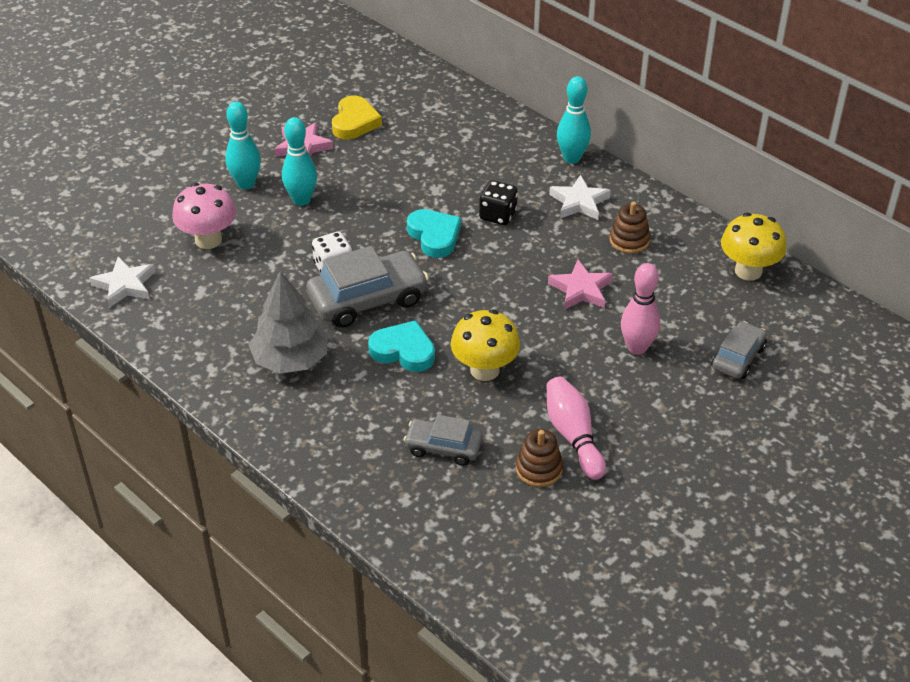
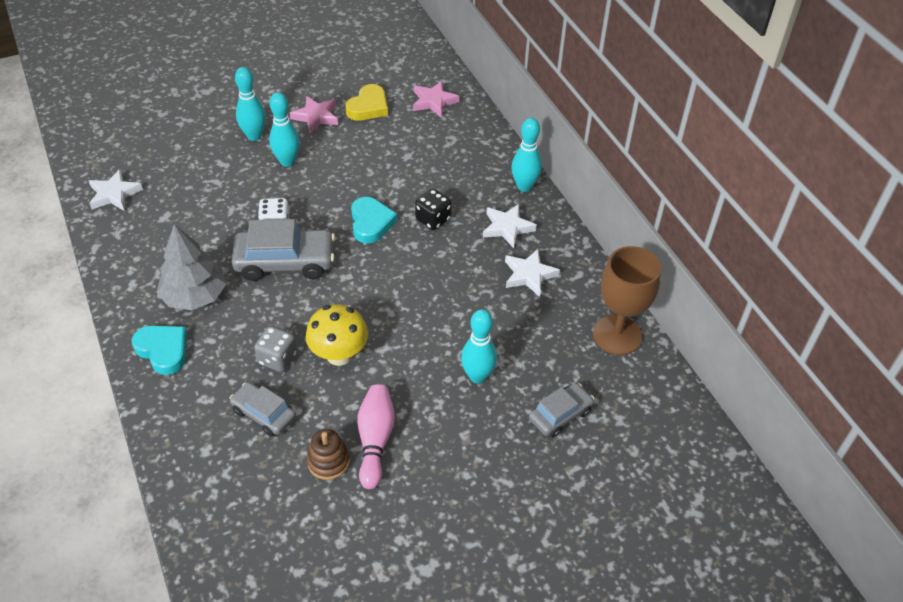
camera: 20 degrees right, 5 degrees up
pink mushroom [172,183,236,249] -> none
turquoise heart [368,320,435,372] -> turquoise heart moved to [132,326,187,375]
pink star [548,260,613,310] -> pink star moved to [413,81,459,117]
brown stacking toy [610,202,650,254] -> white star [505,249,560,297]
pink bowling pin [621,263,660,355] -> turquoise bowling pin [461,309,497,384]
yellow mushroom [721,213,786,281] -> brown goblet [593,246,661,355]
none -> grey dice [254,326,297,372]

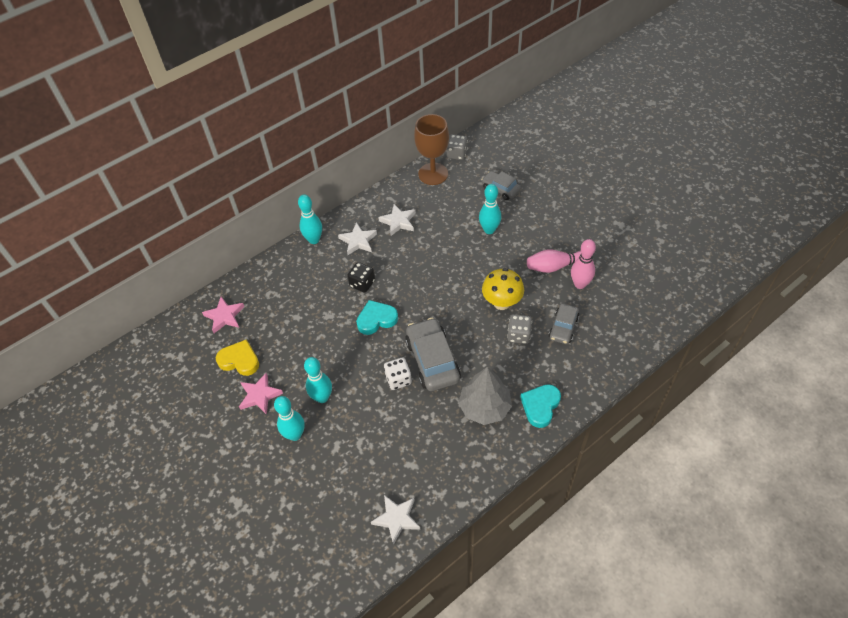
camera: 100 degrees left, 5 degrees up
brown stacking toy [307,429,350,480] -> pink bowling pin [571,239,596,289]
none -> grey dice [447,134,468,160]

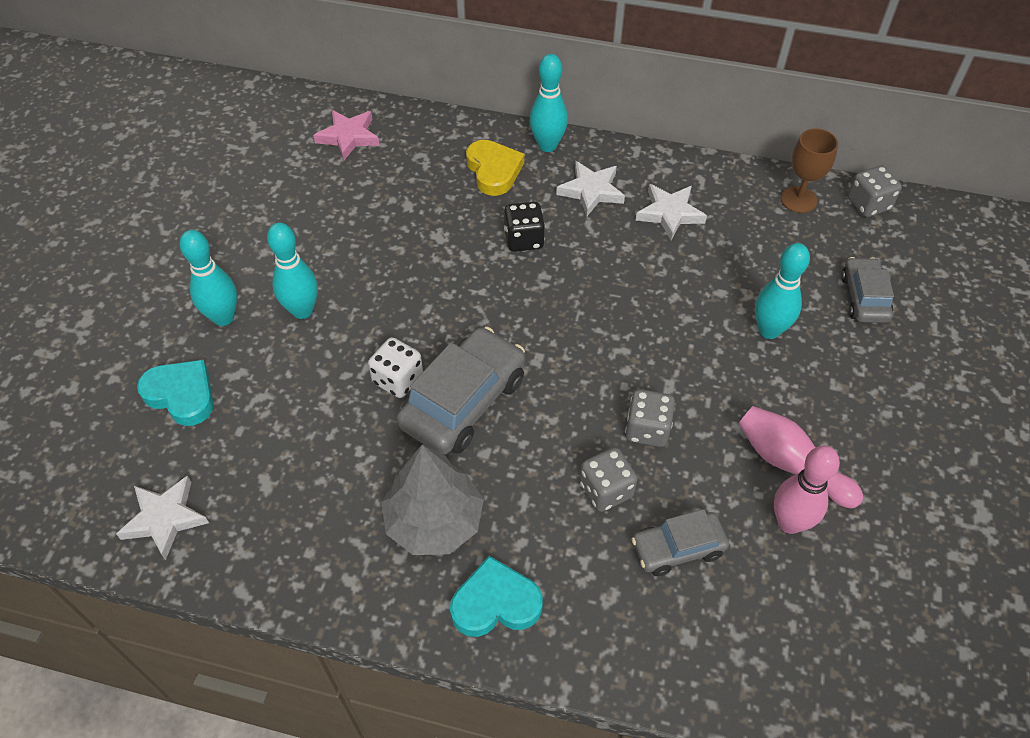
camera: 50 degrees right, 0 degrees up
yellow heart [216,339,259,376] -> yellow heart moved to [466,140,524,196]
pink star [239,373,283,415] -> none
turquoise heart [356,300,398,335] -> turquoise heart moved to [137,360,214,426]
brown goblet [414,114,449,185] -> brown goblet [781,128,838,213], size x0.64
yellow mushroom [482,268,524,310] -> grey dice [625,389,675,447]

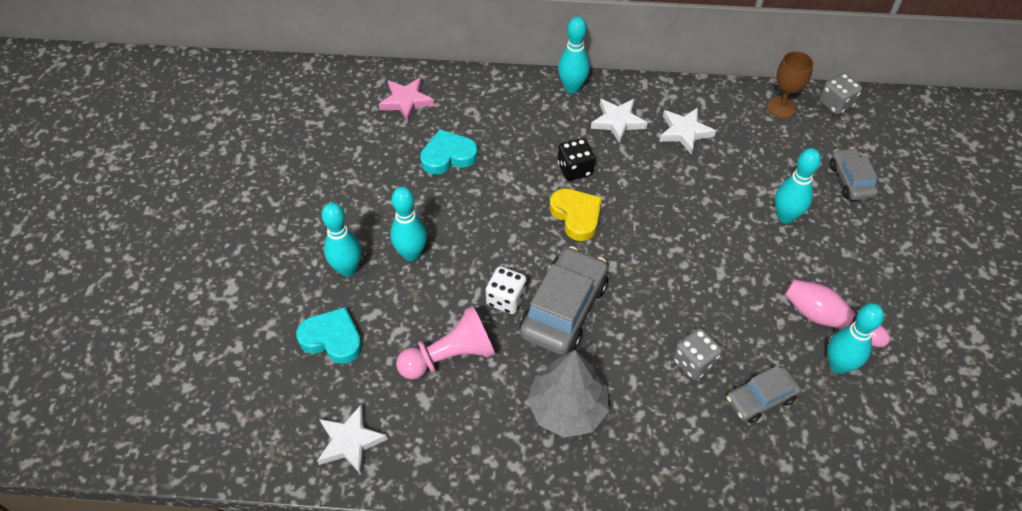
camera: 10 degrees left, 0 degrees up
turquoise heart [450,556,543,637] -> turquoise heart moved to [420,129,478,175]
yellow heart [466,140,524,196] -> yellow heart moved to [550,188,602,241]
grey dice [625,389,675,447] -> none
pink bowling pin [774,445,840,534] -> turquoise bowling pin [828,303,884,374]
none -> pink pawn [396,306,495,379]

